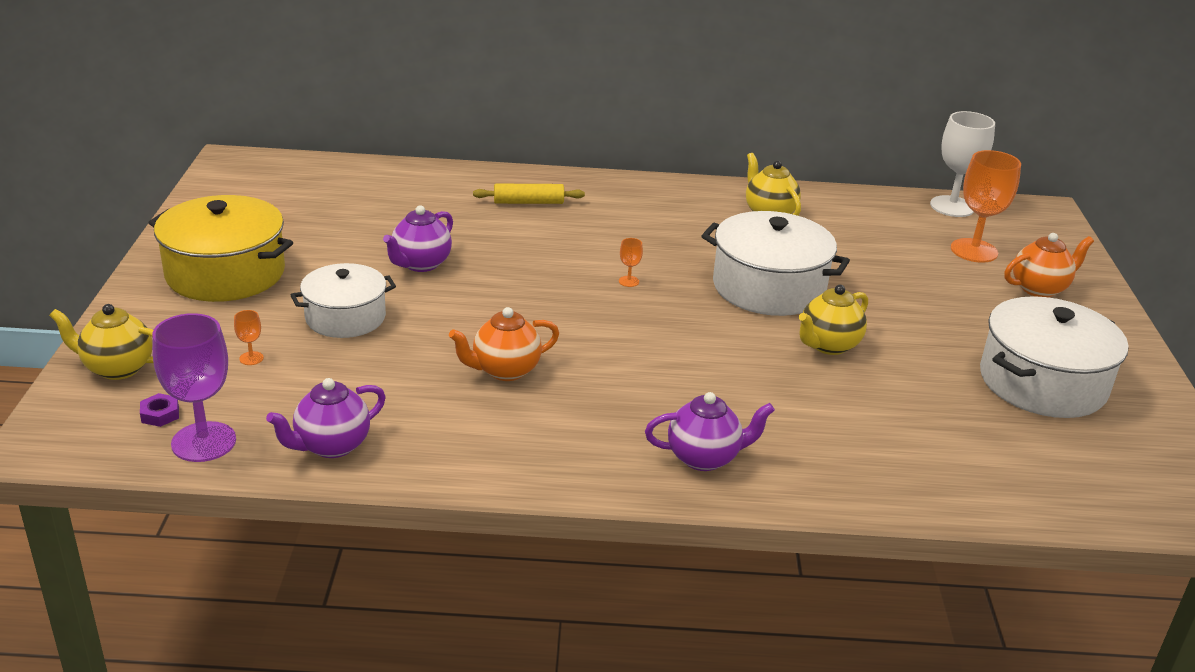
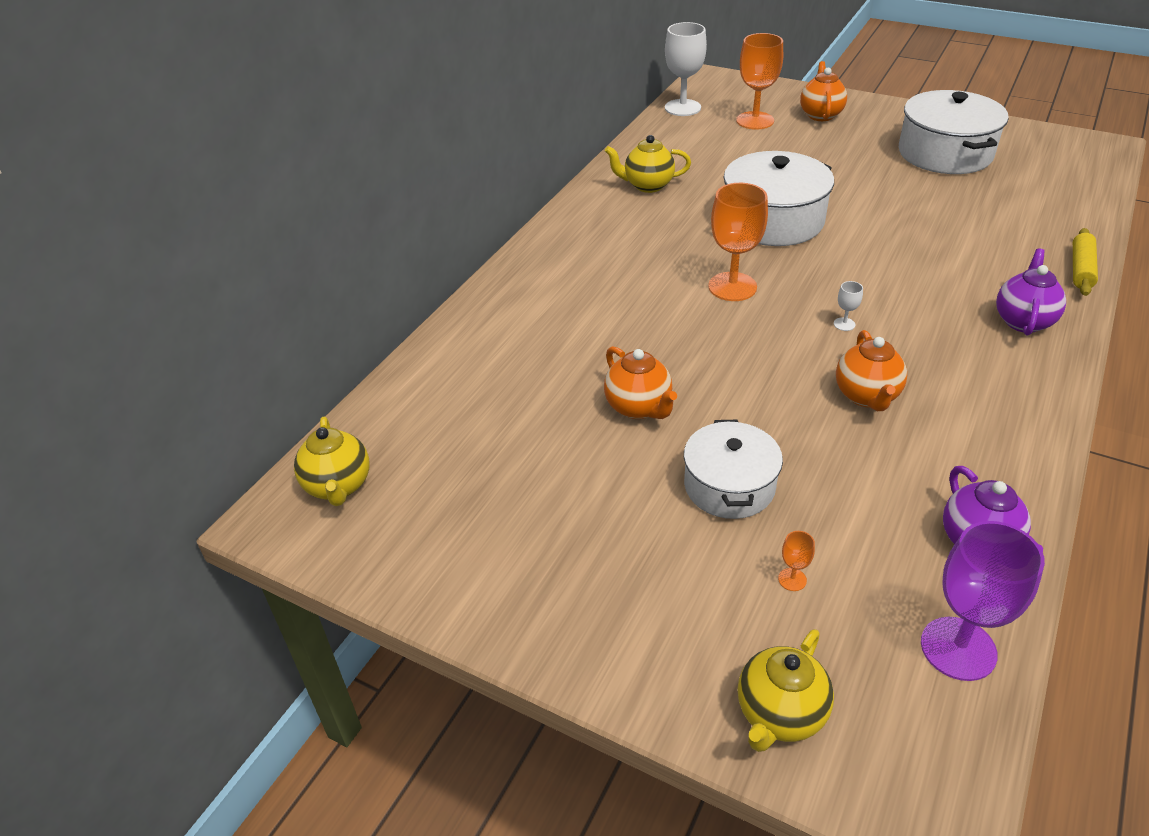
camera: 60 degrees left, 10 degrees up
purple nut [140,393,179,427] -> none
yellow pot [149,195,293,302] -> none
purple teapot [383,205,453,272] -> orange teapot [604,346,677,419]
yellow rolling pin [473,184,585,204] -> yellow rolling pin moved to [1073,228,1098,296]
orange goblet [619,238,643,287] -> orange goblet [708,183,768,301], size x2.41
yellow teapot [799,285,868,355] -> yellow teapot moved to [294,417,369,506]
none -> white goblet [834,281,863,331]

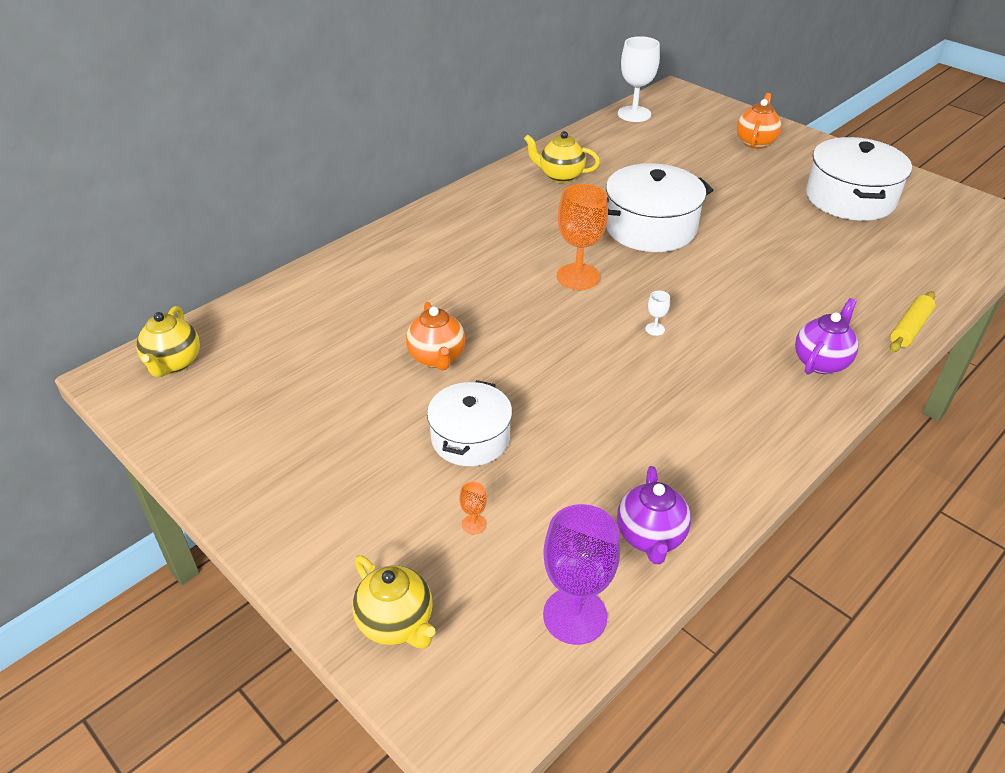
camera: 15 degrees right, 0 degrees up
orange goblet [736,33,783,130] -> none
yellow teapot [738,629,834,752] -> yellow teapot turned 90 degrees counterclockwise [352,555,435,648]
orange teapot [836,330,907,411] -> none

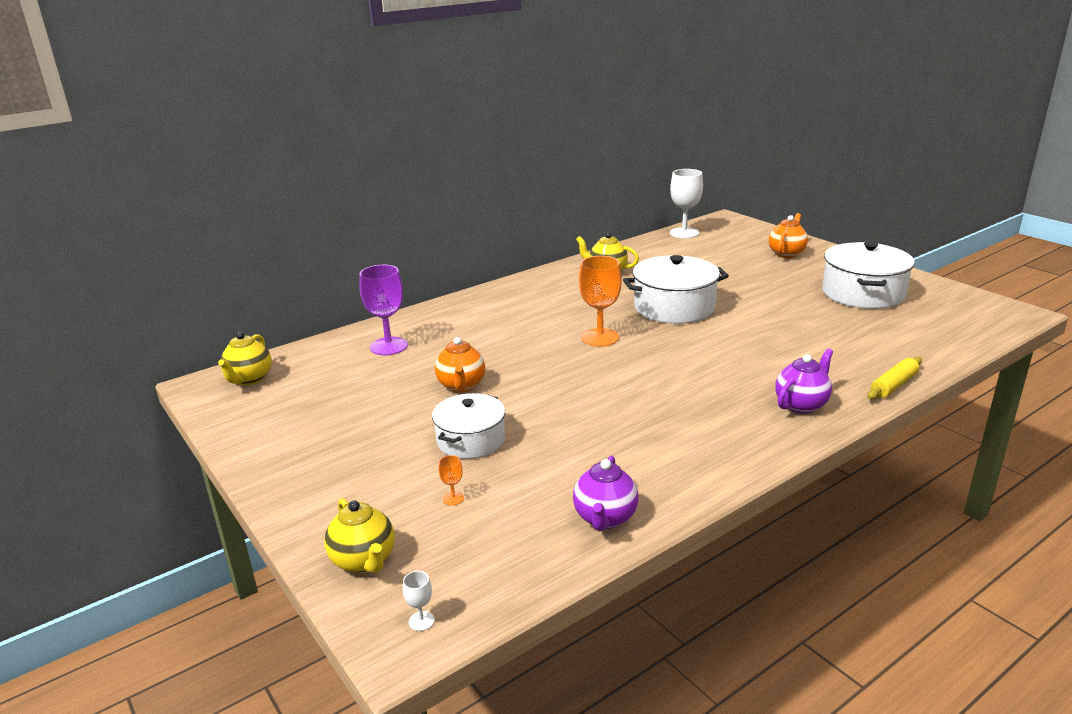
camera: 10 degrees right, 15 degrees down
purple goblet [543,504,620,645] -> purple goblet moved to [359,265,408,355]
white goblet [645,291,670,336] -> white goblet moved to [403,571,435,631]

